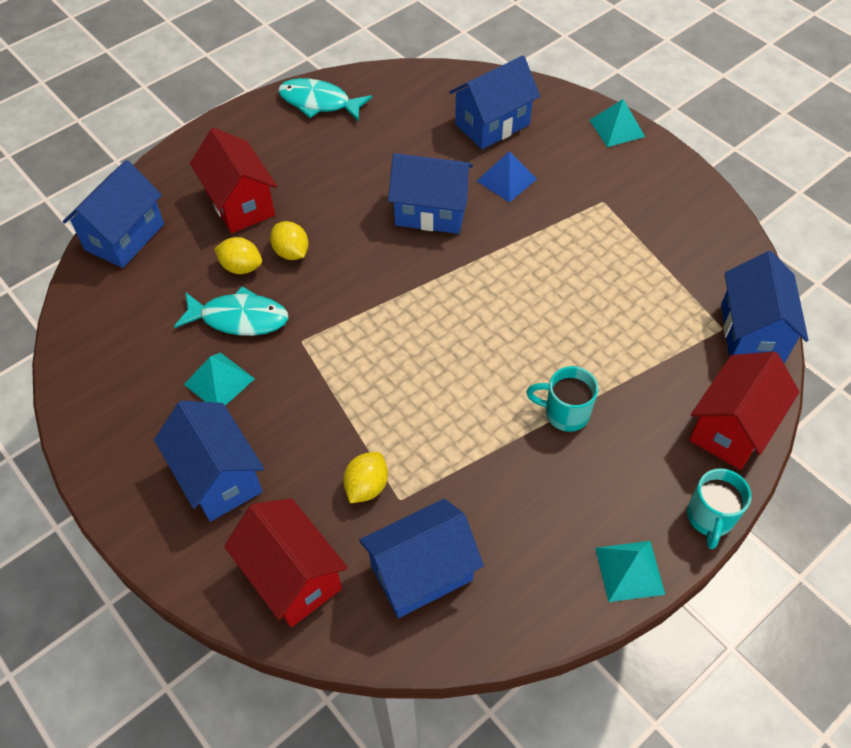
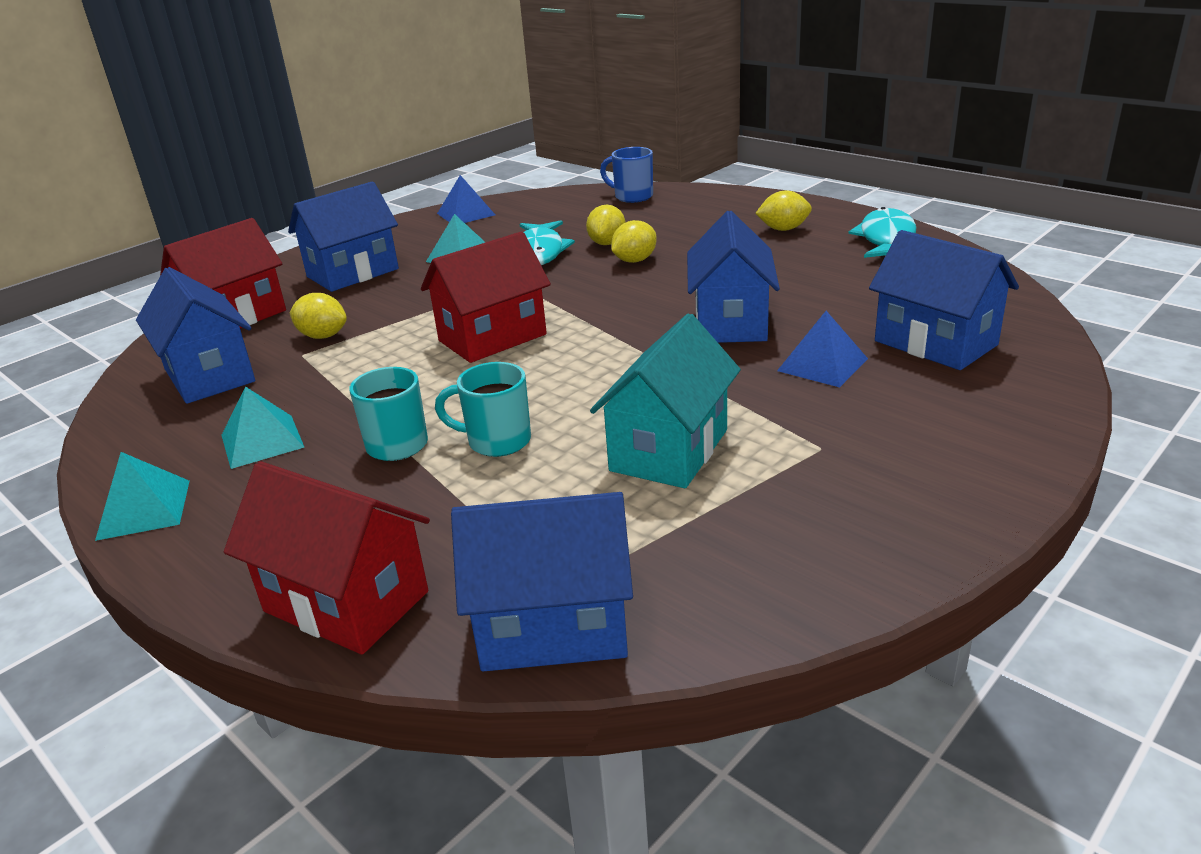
camera: 85 degrees right, 25 degrees down
blue house [63,160,164,268] -> blue mug [600,147,653,203]
red house [190,128,277,233] -> red house moved to [421,231,551,363]
turquoise pyramid [590,99,645,147] -> turquoise pyramid moved to [221,386,304,469]
turquoise mug [687,468,751,549] -> turquoise mug moved to [435,362,531,457]
none -> blue pyramid [437,175,495,223]
none -> turquoise house [590,313,741,488]
none -> yellow lemon [755,190,812,231]

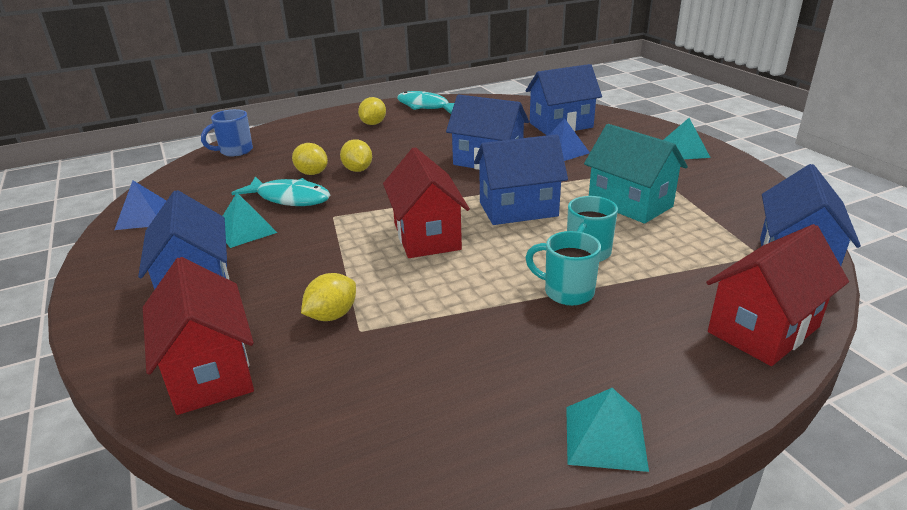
camera: 70 degrees left, 0 degrees up
blue house [136,267,255,404] -> blue house moved to [474,134,568,225]
turquoise pyramid [221,386,304,469] -> turquoise pyramid moved to [664,118,711,159]

